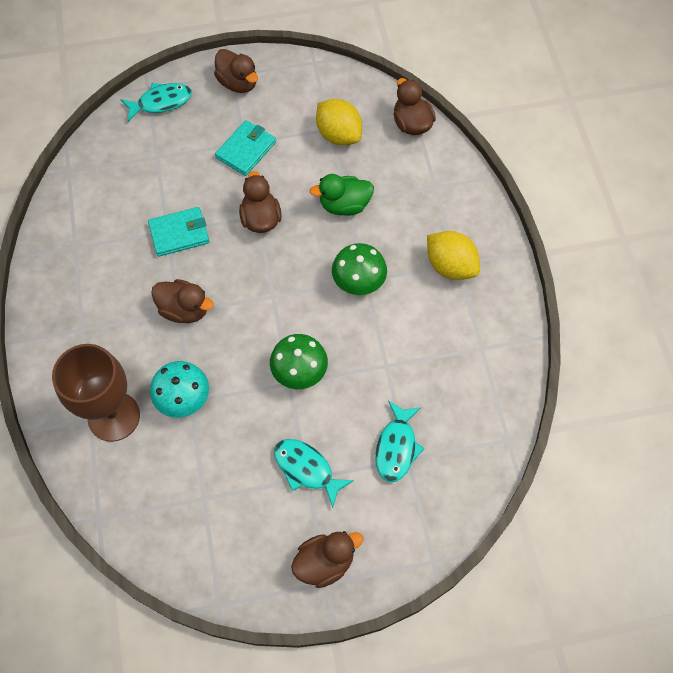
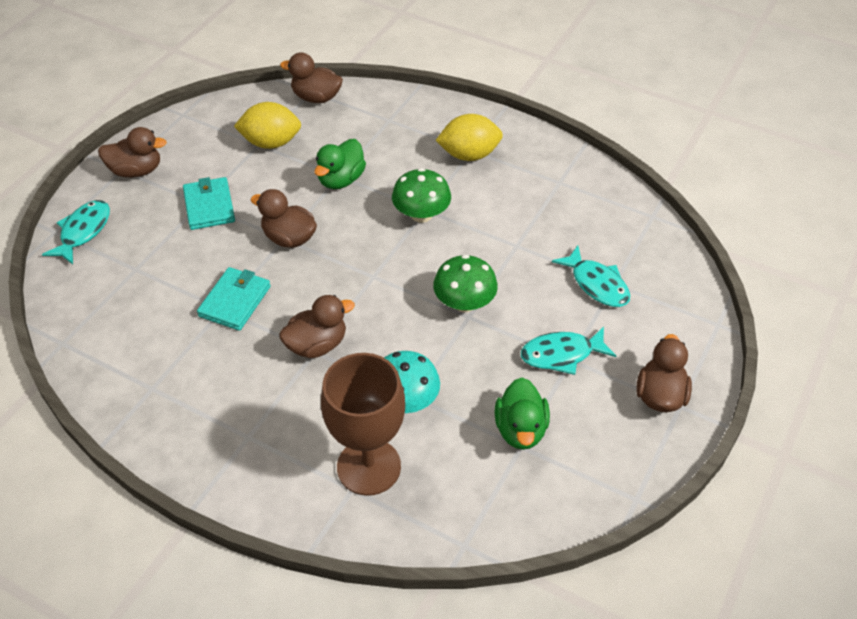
camera: 50 degrees left, 15 degrees down
none -> green duck [495,378,550,450]

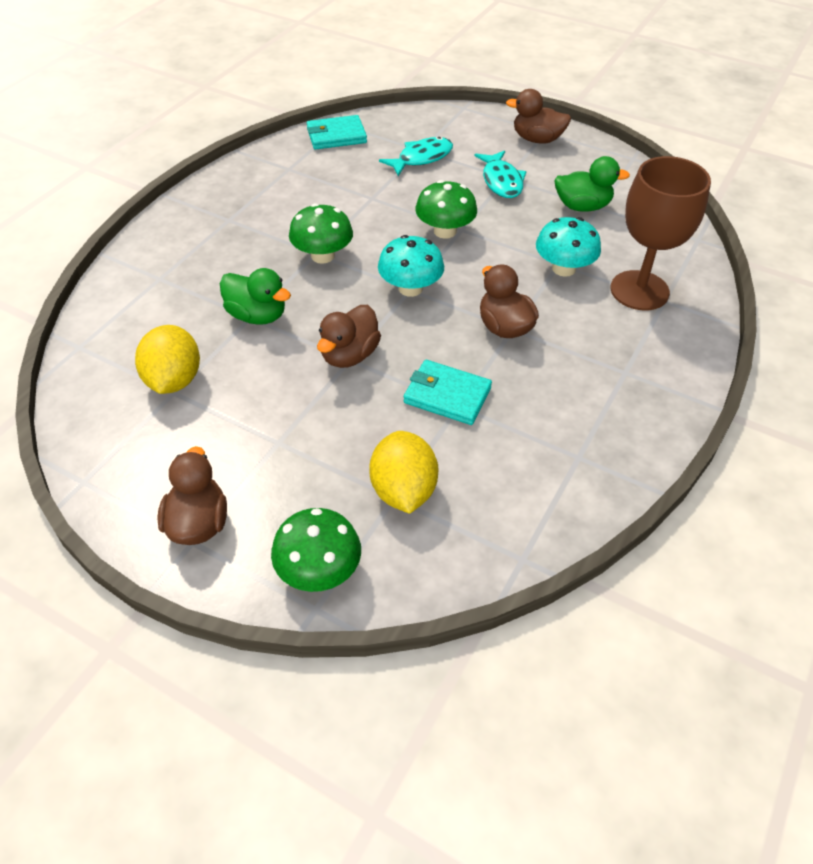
camera: 90 degrees left, 0 degrees up
turquoise fish [42,200,110,264] -> green mushroom [271,508,361,592]
turquoise wallet [183,177,235,230] -> turquoise wallet moved to [307,115,367,150]
brown duck [280,52,343,103] -> none
yellow lemon [435,114,503,161] -> yellow lemon moved to [369,431,438,514]
none -> turquoise mushroom [378,235,444,297]

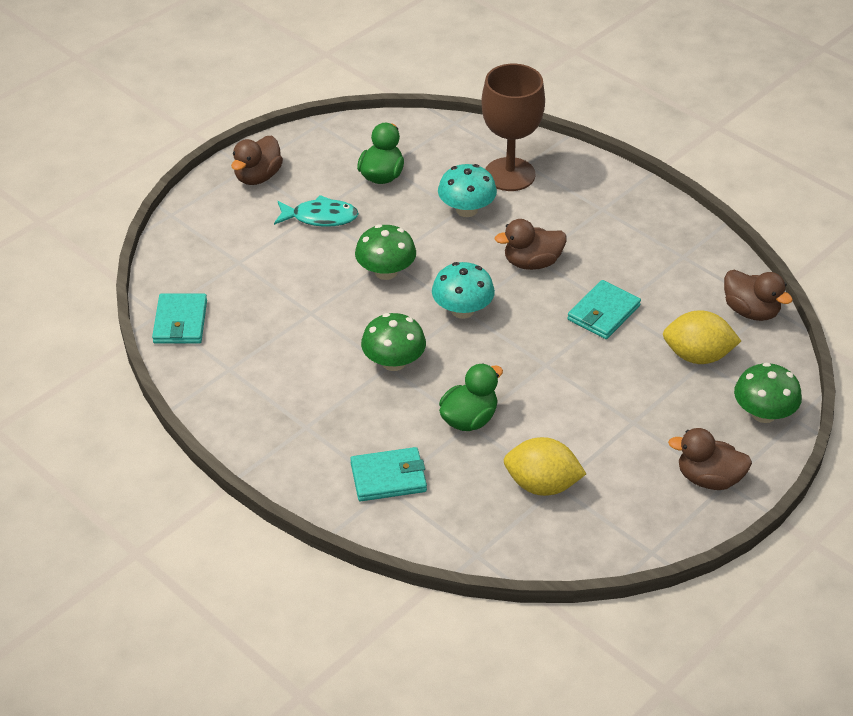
camera: 75 degrees left, 5 degrees down
brown duck [317,305,381,368] -> brown duck moved to [724,270,793,321]
turquoise fish [379,137,453,176] -> none
none -> turquoise wallet [350,447,427,501]

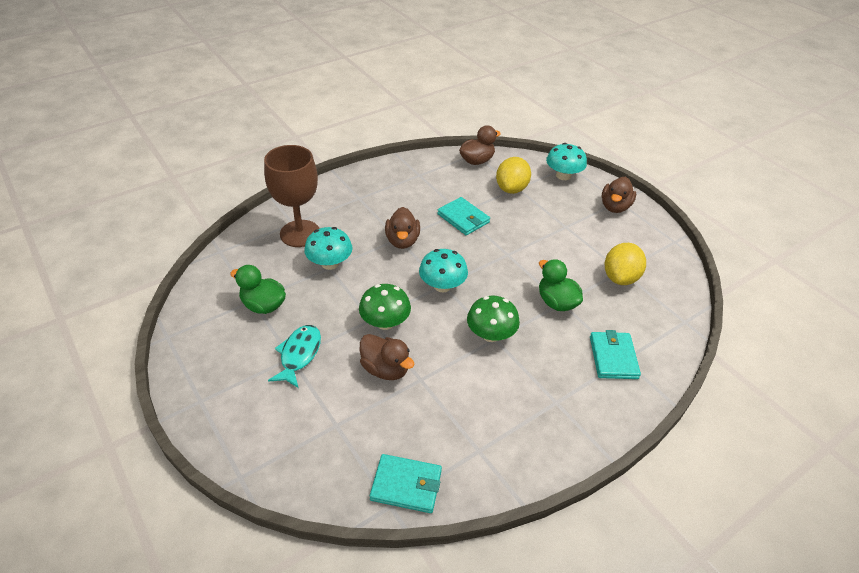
camera: 80 degrees left, 0 degrees up
brown duck [231,136,283,185] -> brown duck moved to [360,334,415,380]
green mushroom [734,362,802,423] -> turquoise mushroom [546,143,587,180]

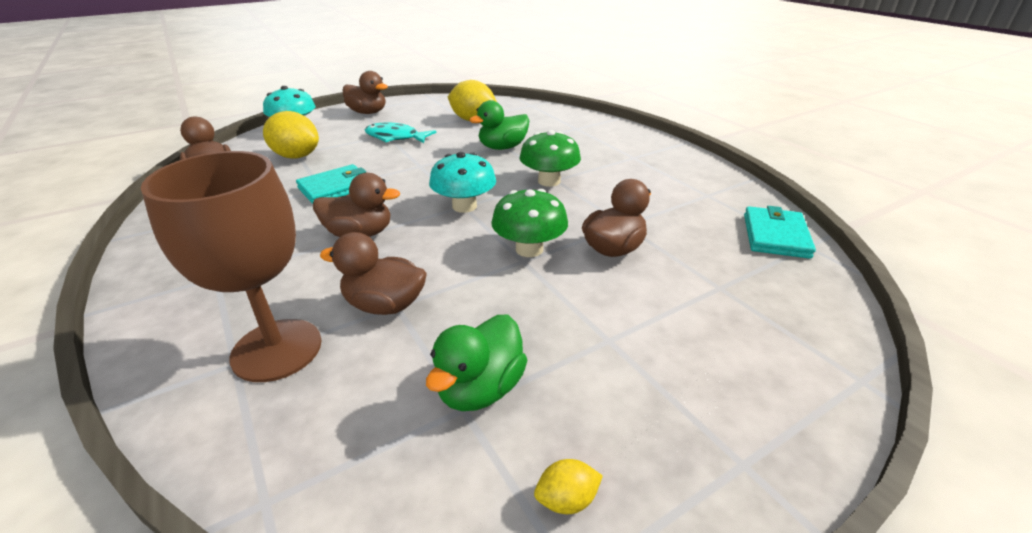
camera: 85 degrees left, 10 degrees down
turquoise fish [268,325,321,388] -> turquoise fish moved to [365,122,436,143]
turquoise mushroom [304,227,353,270] -> brown duck [320,232,427,315]
turquoise wallet [590,330,641,379] -> none
none -> yellow lemon [534,459,603,514]

